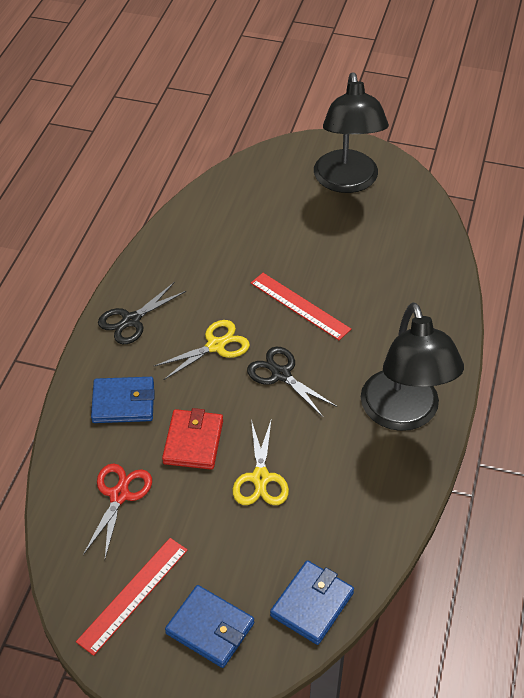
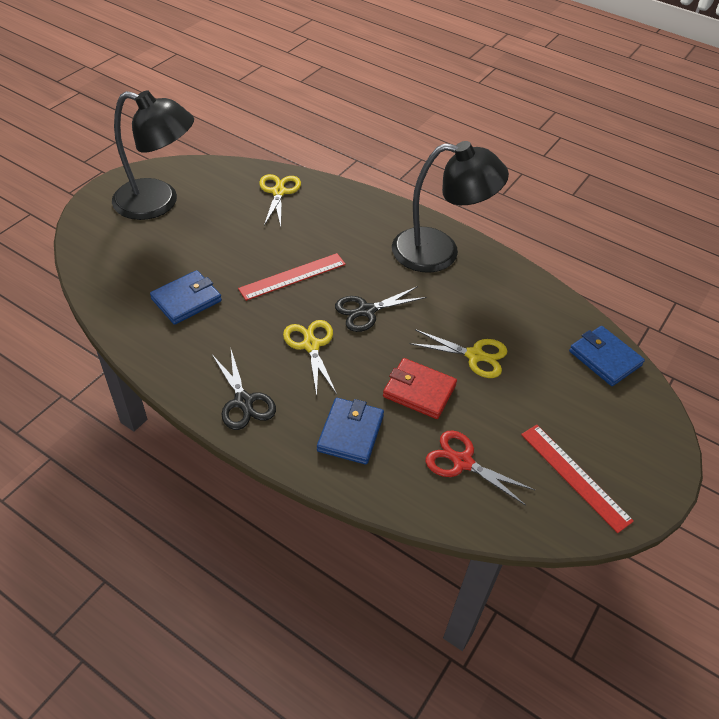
camera: 75 degrees left, 0 degrees up
blue wallet [165,585,254,668] -> blue wallet moved to [150,270,222,325]
none -> yellow scissors [259,174,301,226]

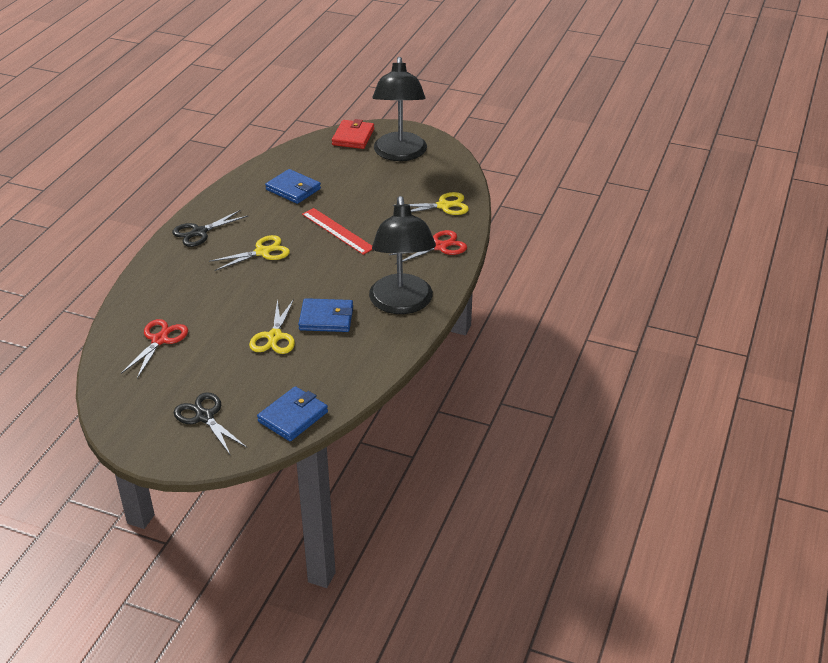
camera: 80 degrees right, 10 degrees down
blue wallet [317,398,384,465] -> blue wallet moved to [298,298,353,332]
black scissors [335,286,427,332] -> black scissors moved to [174,392,247,456]
red wallet [383,358,457,419] -> red wallet moved to [332,119,374,149]
red ruler [521,425,634,533] -> none
none -> red scissors [389,230,467,265]

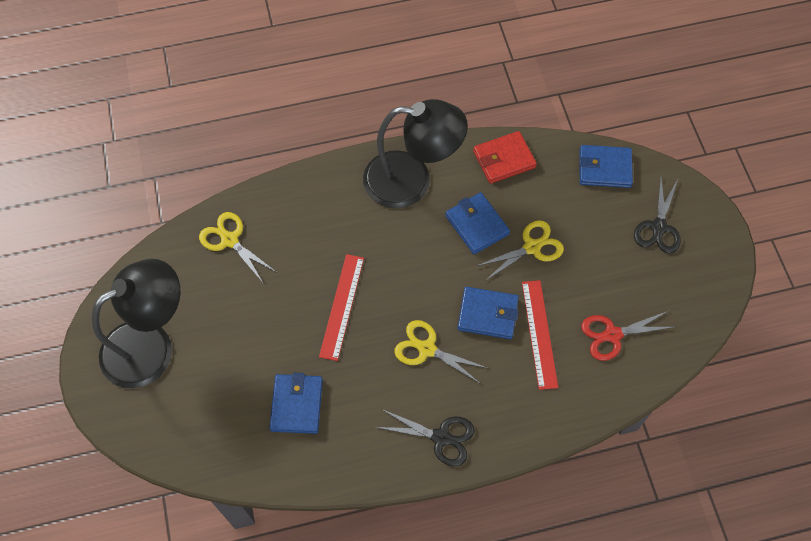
camera: 125 degrees left, 25 degrees up
red wallet [332,119,374,149] -> red wallet moved to [473,131,537,184]
black lamp [369,196,436,314] -> black lamp turned 45 degrees clockwise [363,99,468,208]
red scissors [389,230,467,265] -> none
none -> blue wallet [458,287,519,339]
none -> red ruler [522,280,558,390]

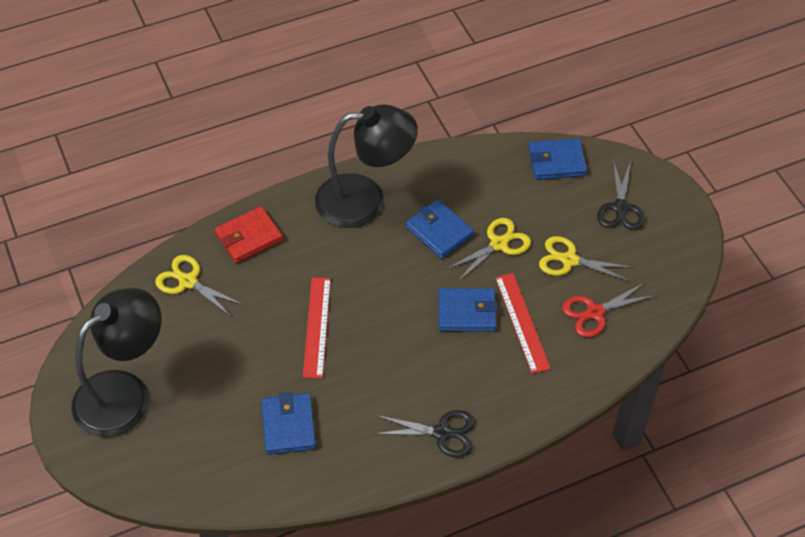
camera: 10 degrees left, 10 degrees down
yellow scissors [394,320,489,384] -> yellow scissors moved to [539,236,634,281]
red wallet [473,131,537,184] -> red wallet moved to [215,206,283,263]

